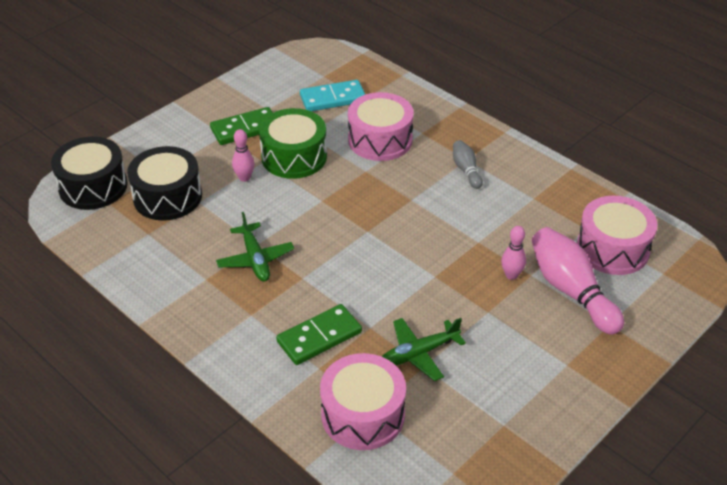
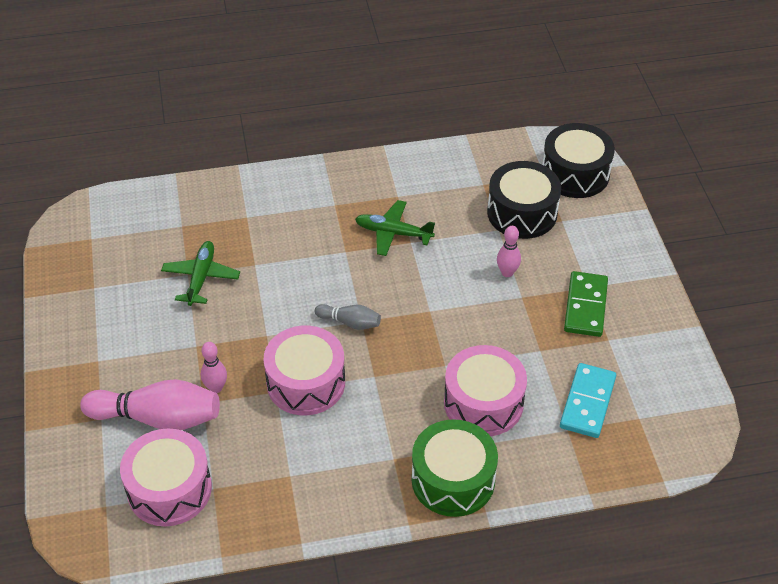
camera: 125 degrees right, 5 degrees up
green drum [259,108,327,179] -> green drum moved to [412,419,498,517]
green domino [276,304,362,365] -> none
pink drum [320,353,406,450] -> pink drum moved to [263,326,345,415]
grey bowling pin [453,140,483,189] -> grey bowling pin moved to [315,304,381,330]

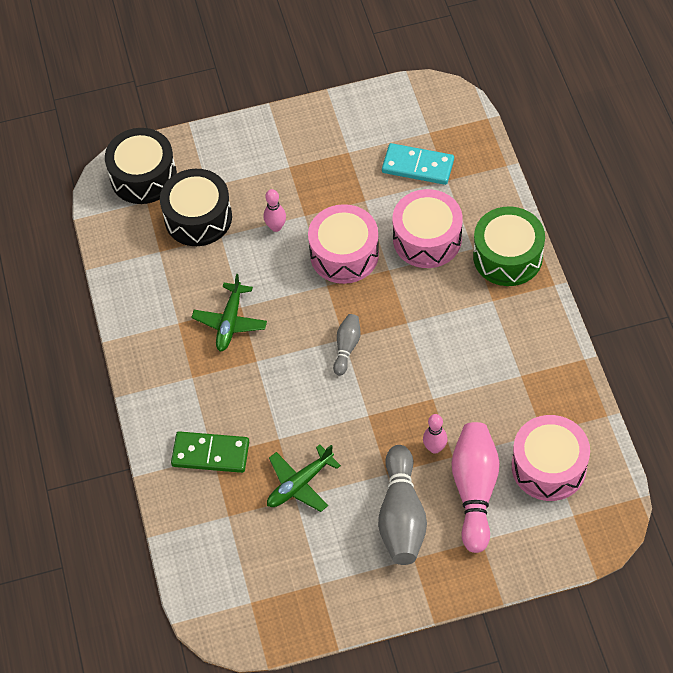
camera: 90 degrees left, 10 degrees up
green plane [161,241,240,306] -> green plane turned 45 degrees counterclockwise [267,444,341,512]
pink drum [263,326,345,415] -> pink drum moved to [308,204,379,284]
green domino [564,271,608,337] -> green domino moved to [171,431,249,473]
none -> grey bowling pin [378,445,427,565]

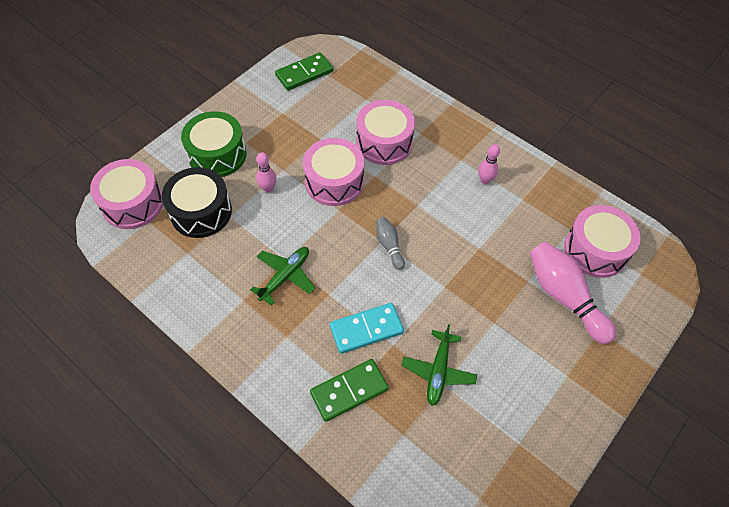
camera: 40 degrees left, 0 degrees up
black drum [105,128,177,204] -> pink drum [90,159,163,229]
green plane [191,274,267,352] -> green plane turned 120 degrees counterclockwise [250,247,315,306]
grey bowling pin [378,445,427,565] -> none
turquoise domino [382,143,454,185] -> turquoise domino moved to [330,303,404,354]
pink bowling pin [423,414,448,454] -> pink bowling pin moved to [478,144,500,184]
green drum [473,207,545,286] -> green drum moved to [181,111,247,177]
none -> green domino [275,52,333,91]

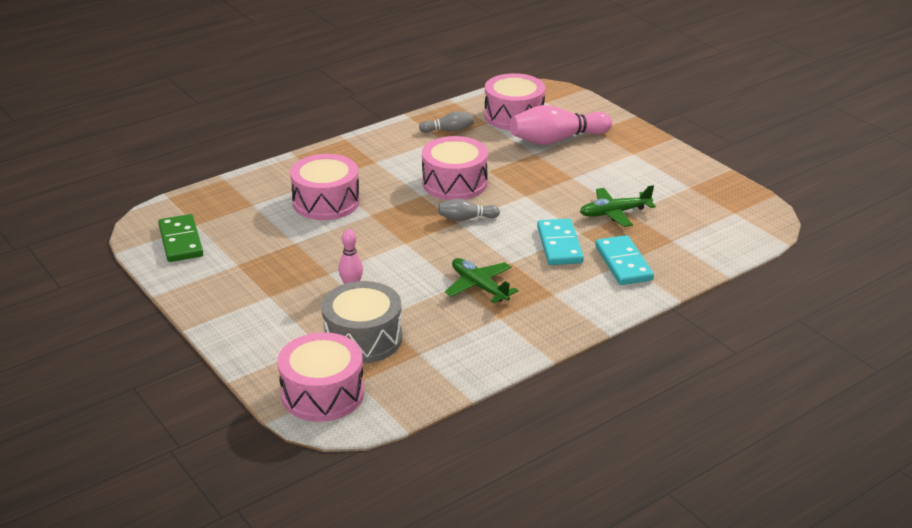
camera: 75 degrees left, 25 degrees down
black drum [162,167,232,238] -> grey drum [321,281,402,363]
green drum [181,111,247,177] -> none
pink drum [303,138,364,206] -> pink drum moved to [422,136,488,200]
green domino [310,359,389,422] -> turquoise domino [595,235,654,285]
green plane [401,324,477,406] -> green plane turned 135 degrees clockwise [580,185,656,227]
pink bowling pin [478,144,500,184] -> none
none -> grey bowling pin [419,111,474,133]

